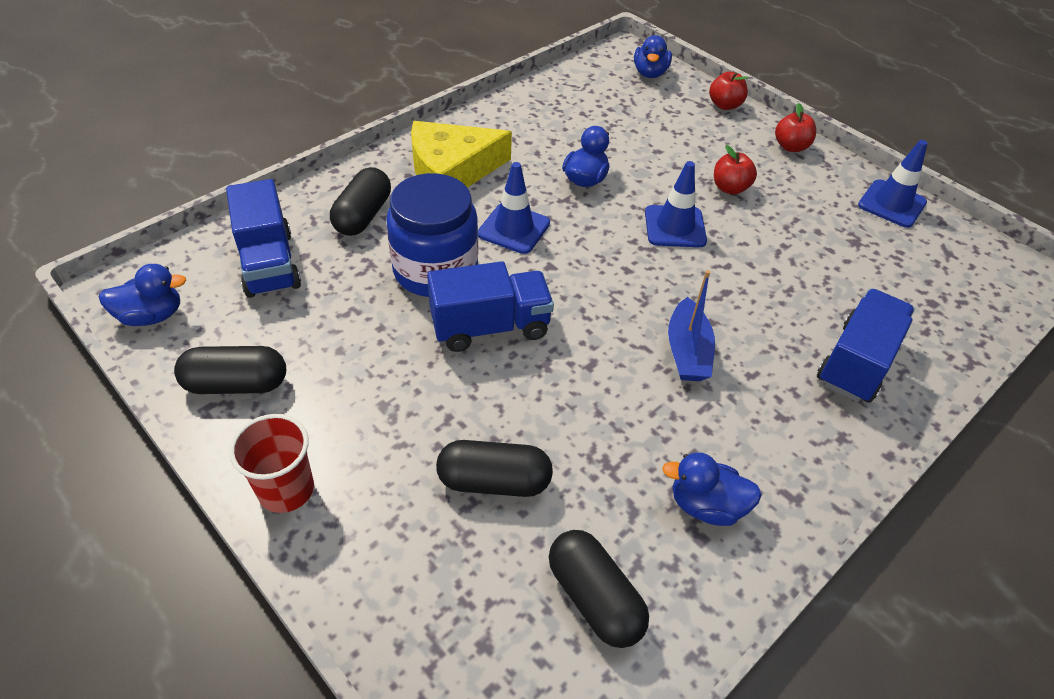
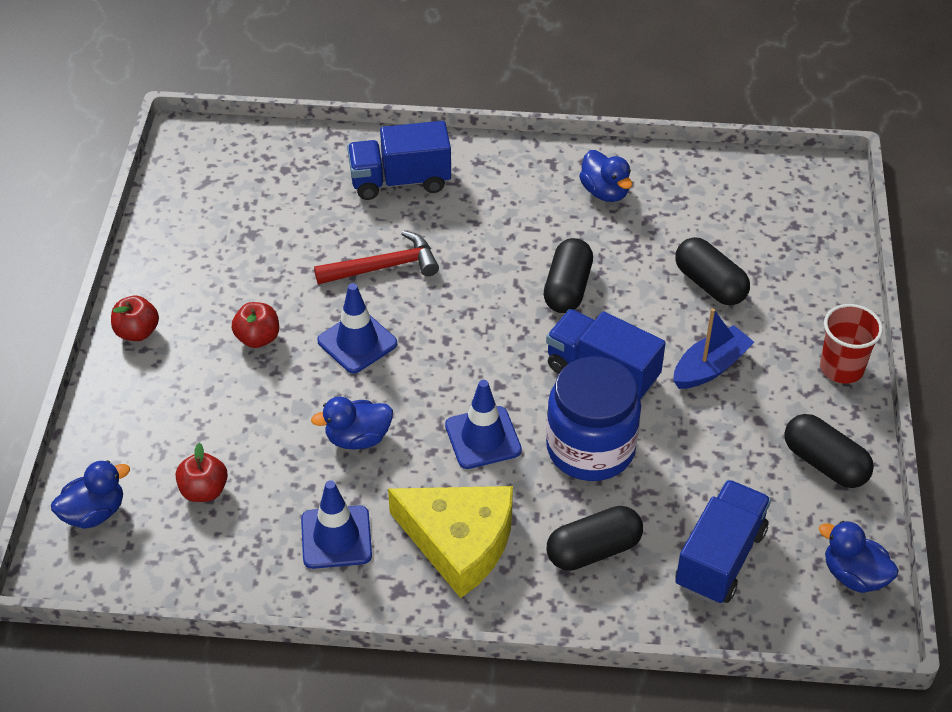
camera: 130 degrees left, 0 degrees up
black capsule [549,530,649,648] -> black capsule moved to [544,238,593,313]
blue boat [668,270,715,381] -> blue boat moved to [674,308,754,389]
red apple [709,72,748,110] -> red apple moved to [176,443,228,502]
blue traffic cone [858,140,928,228] -> blue traffic cone moved to [301,480,372,569]
none -> red hammer [314,230,439,285]

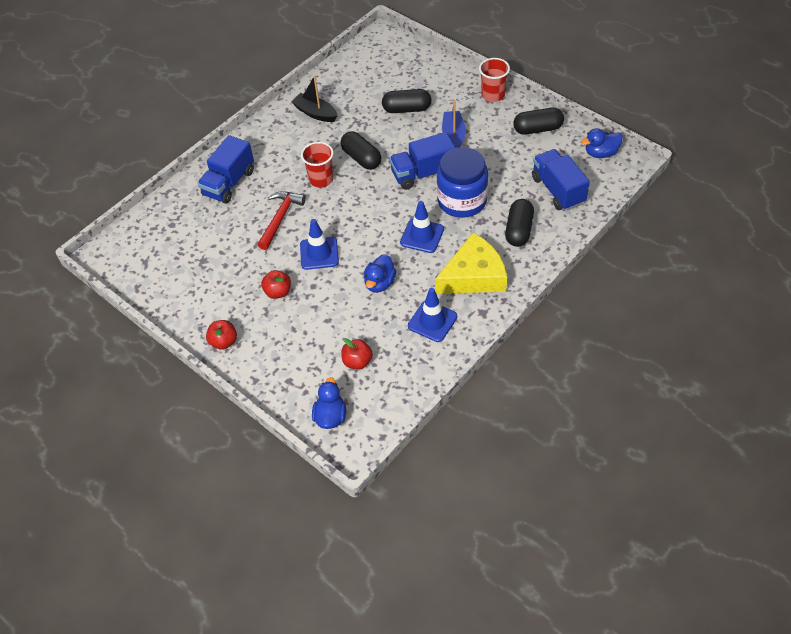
camera: 50 degrees left, 5 degrees up
blue duck [579,150,632,202] -> black boat [291,76,337,122]
none -> red cup [301,142,334,188]

